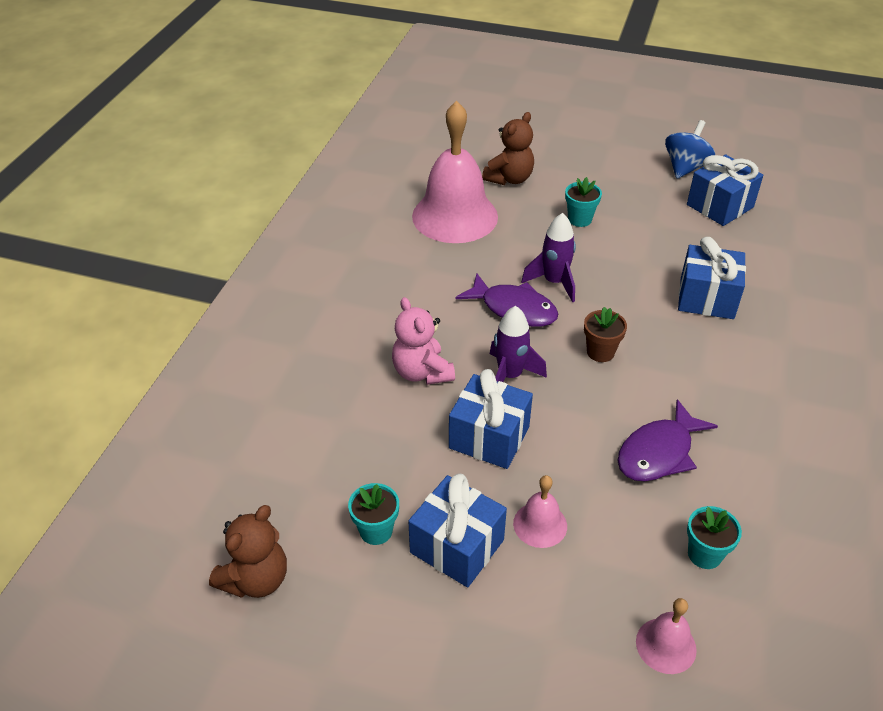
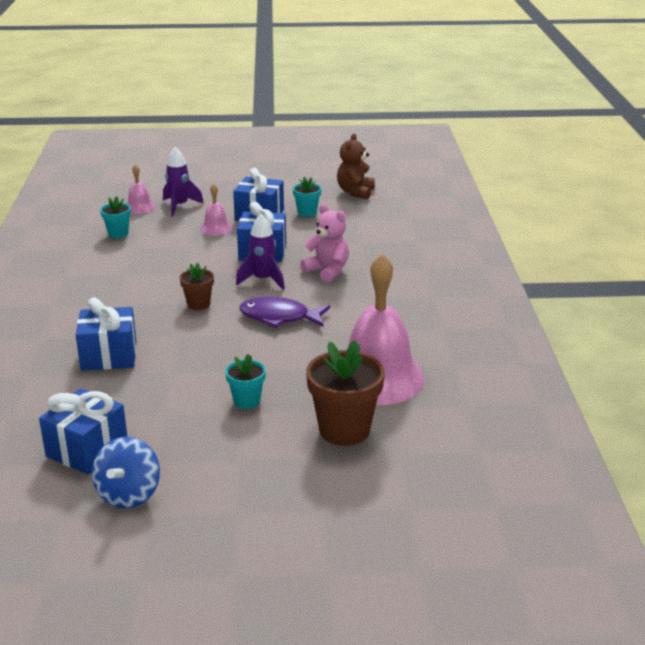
camera: 160 degrees right, 15 degrees down
brown teddy bear [482,112,534,185] -> brown flower pot [306,340,385,446]
purple rocket [521,213,576,303] -> purple rocket moved to [163,147,204,217]
purple fish [618,399,718,481] -> none

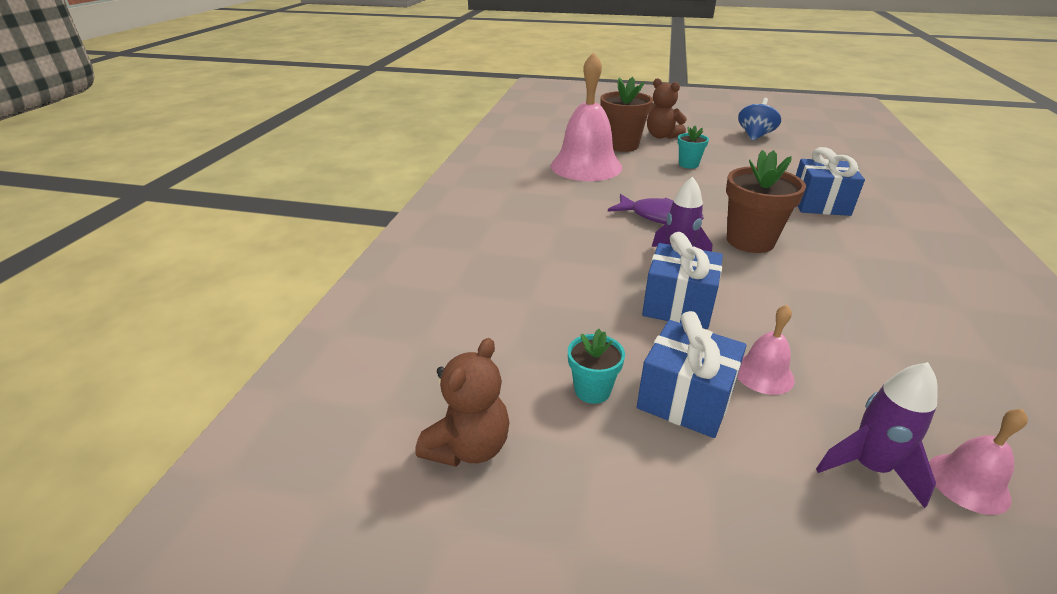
camera: 165 degrees left, 5 degrees up
blue gift [39,388,127,475] -> none
turquoise flower pot [100,196,131,238] -> none
brown flower pot [179,262,214,310] -> brown flower pot [726,150,806,253], size x1.83
pink teddy bear [300,204,349,283] -> none
none -> brown teddy bear [647,78,687,139]

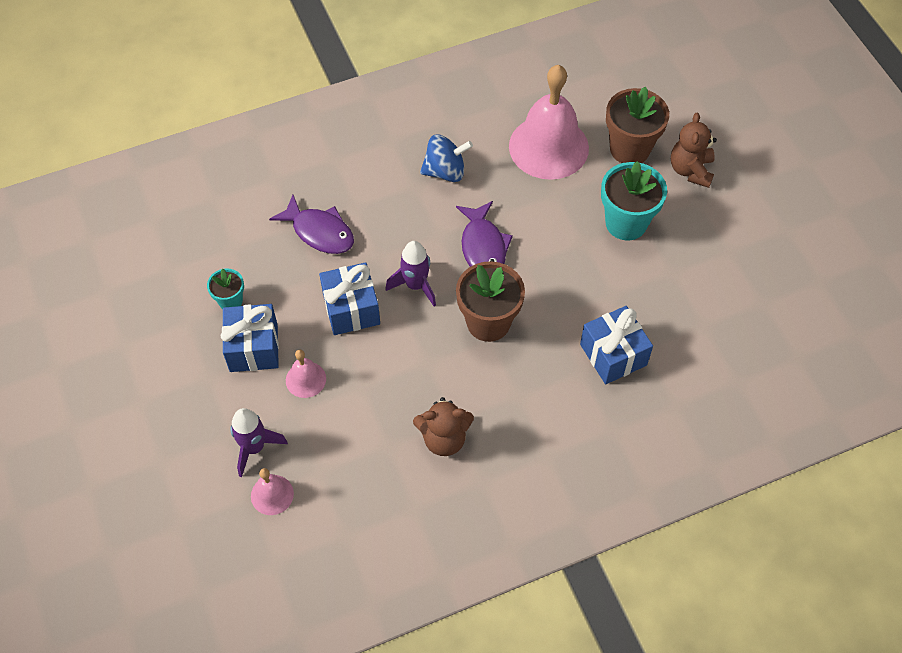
camera: 55 degrees right, 25 degrees up
brown teddy bear [415,338,510,467] -> brown teddy bear moved to [413,397,474,456]
turquoise flower pot [678,126,709,169] -> turquoise flower pot [601,161,667,241], size x1.83
blue spinning top [738,98,781,141] -> blue spinning top moved to [420,134,473,182]
none -> purple fish [269,195,354,254]

